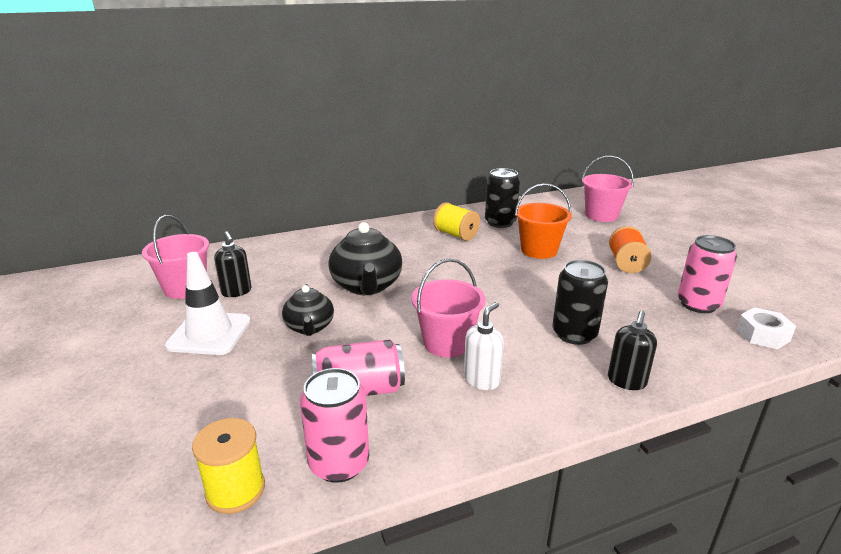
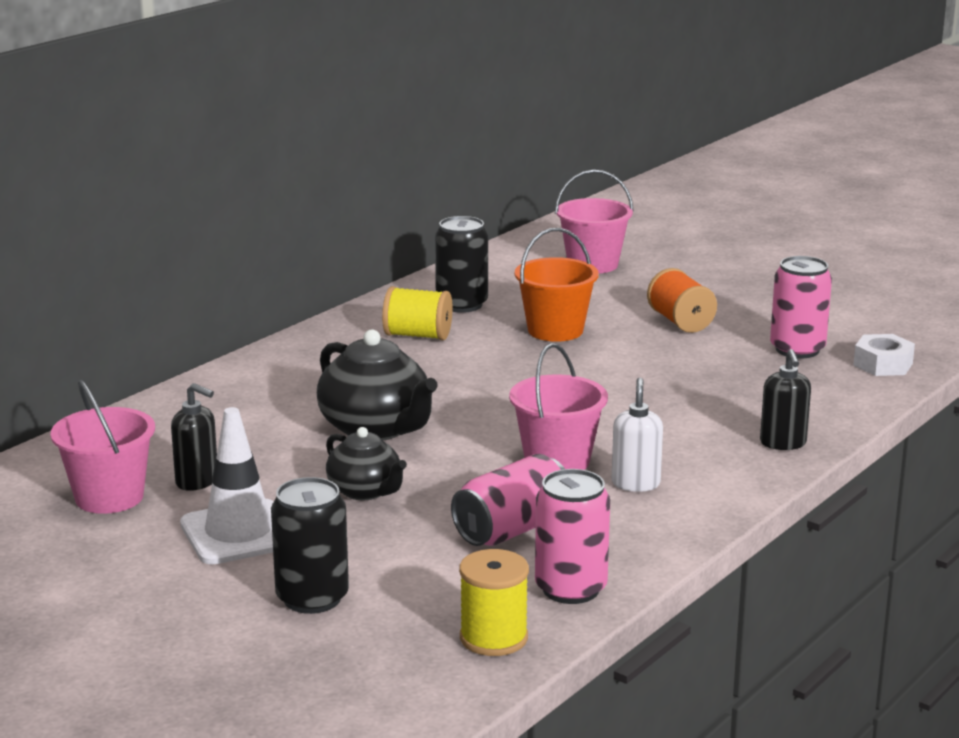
camera: 30 degrees left, 5 degrees down
black can [552,260,608,345] -> black can moved to [271,477,349,614]

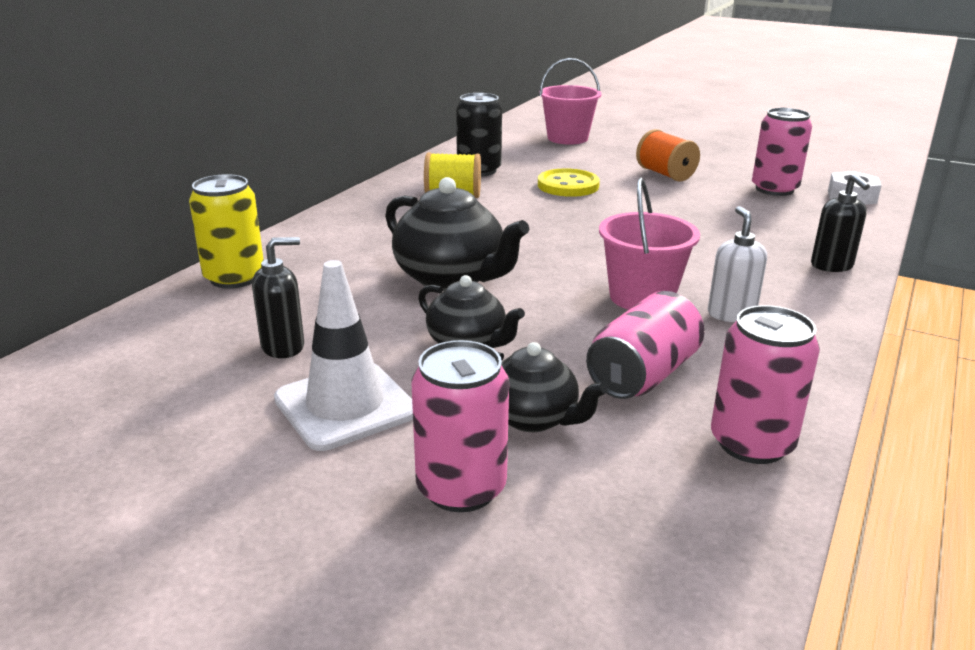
camera: 10 degrees left, 5 degrees up
pink bucket [50,380,155,514] -> none
black soap dispenser [171,383,217,491] -> black soap dispenser turned 45 degrees counterclockwise [252,237,304,358]
black can [271,477,349,614] -> pink can [411,340,509,512]
yellow spool [459,549,529,656] -> none
orange bucket [515,228,599,342] -> yellow button [538,168,600,197]
none -> yellow can [189,174,264,289]
none -> black teapot [498,342,608,432]

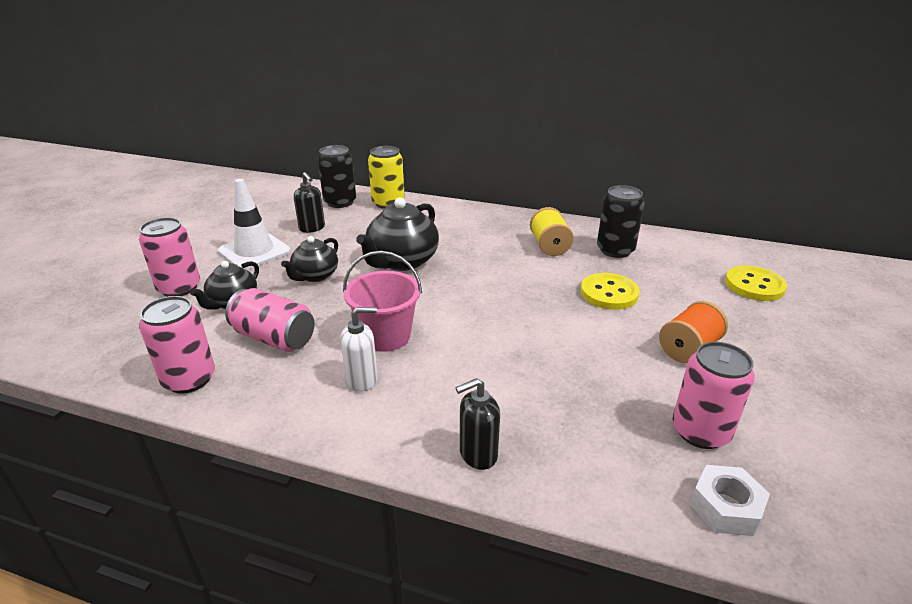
camera: 80 degrees right, 5 degrees up
pink bucket [539,58,602,145] -> yellow button [725,265,787,301]
none -> black can [318,145,356,208]

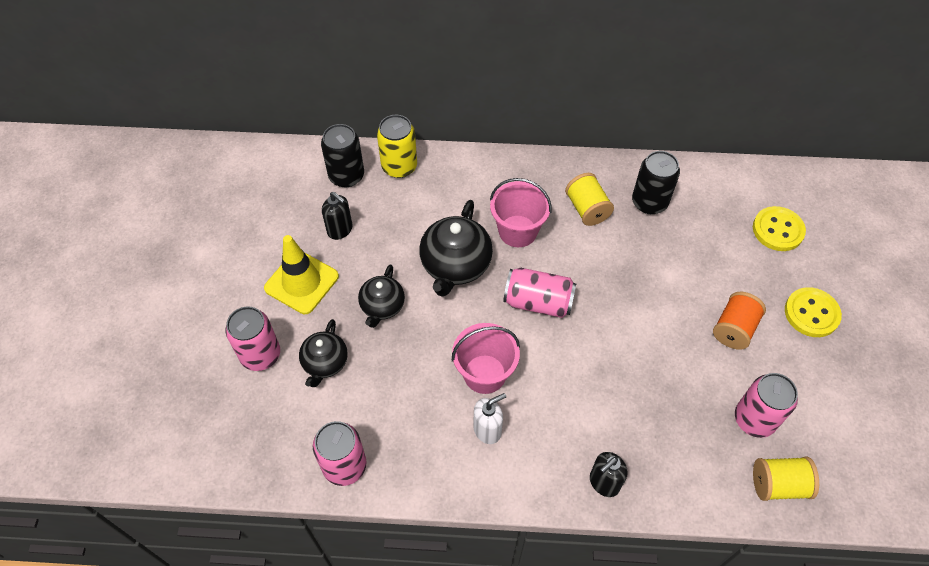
camera: 15 degrees left, 25 degrees up
white traffic cone [218,179,291,270] -> yellow traffic cone [264,235,339,314]
pink can [225,288,314,352] -> pink can moved to [503,268,576,318]
yellow button [581,273,640,310] -> yellow button moved to [785,287,842,337]
white nut [690,465,770,536] -> yellow spool [753,457,819,501]
none -> pink bucket [490,178,552,247]

